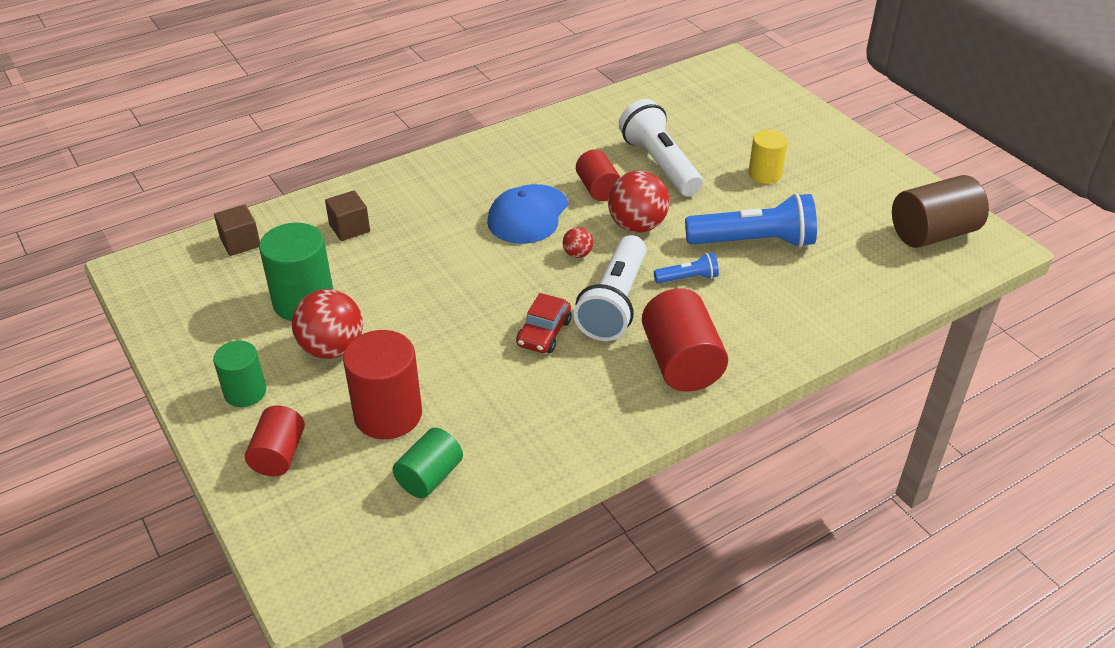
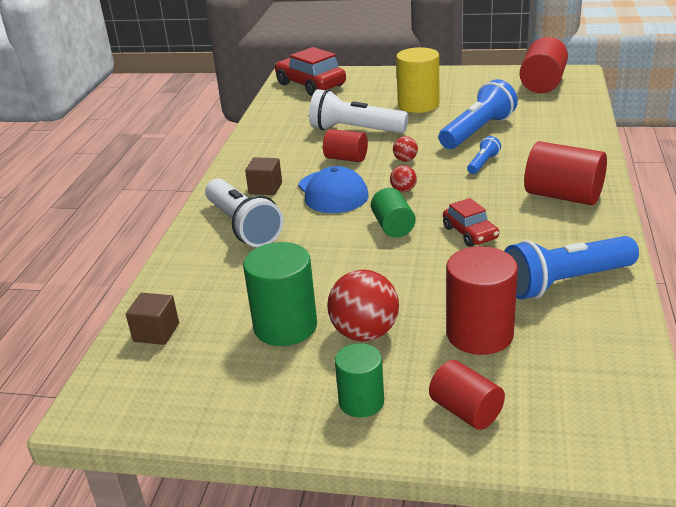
camera: 45 degrees left, 10 degrees down
brown cube [325,190,370,241] -> brown cube moved to [245,157,282,195]
green cylinder [392,427,463,498] -> green cylinder moved to [371,188,416,237]
white flashlight [574,235,646,341] -> white flashlight moved to [205,178,284,247]
red ball [608,171,670,233] -> red ball [393,136,418,162], size x0.49
yellow cylinder [748,130,788,184] -> yellow cylinder [396,47,439,113], size x1.60
brown cylinder [892,175,989,248] -> red cylinder [520,37,568,93]
none -> red car [275,47,346,96]
none -> blue flashlight [505,236,639,299]

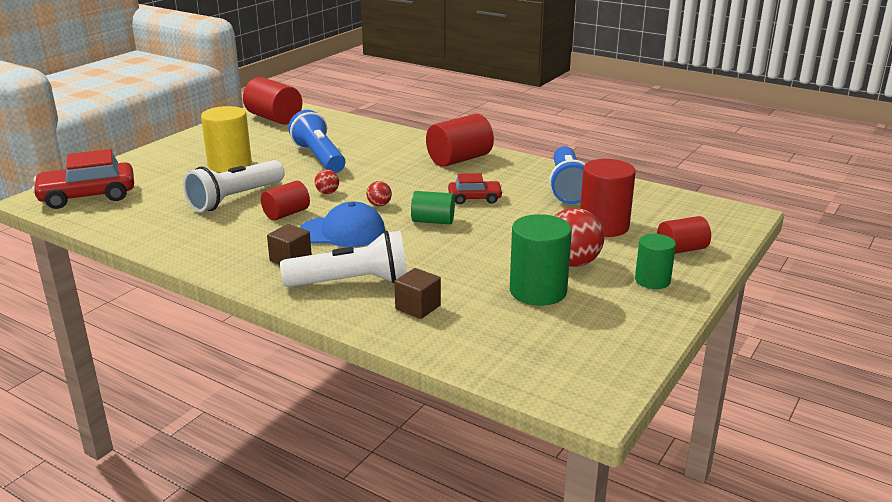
camera: 70 degrees left, 5 degrees down
brown cube [126,293,179,345] -> brown cube moved to [394,268,441,319]
blue flashlight [467,136,501,174] -> none

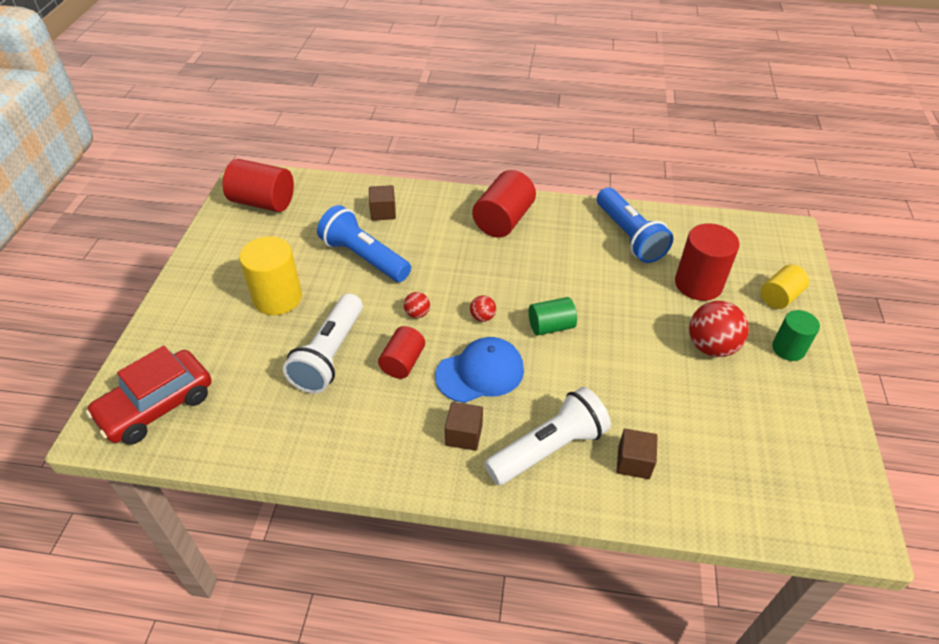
camera: 25 degrees left, 20 degrees up
red car [448,173,503,204] -> none
green cylinder [510,214,572,306] -> none
red cylinder [657,216,711,254] -> yellow cylinder [761,265,809,309]
none -> brown cube [369,185,396,221]

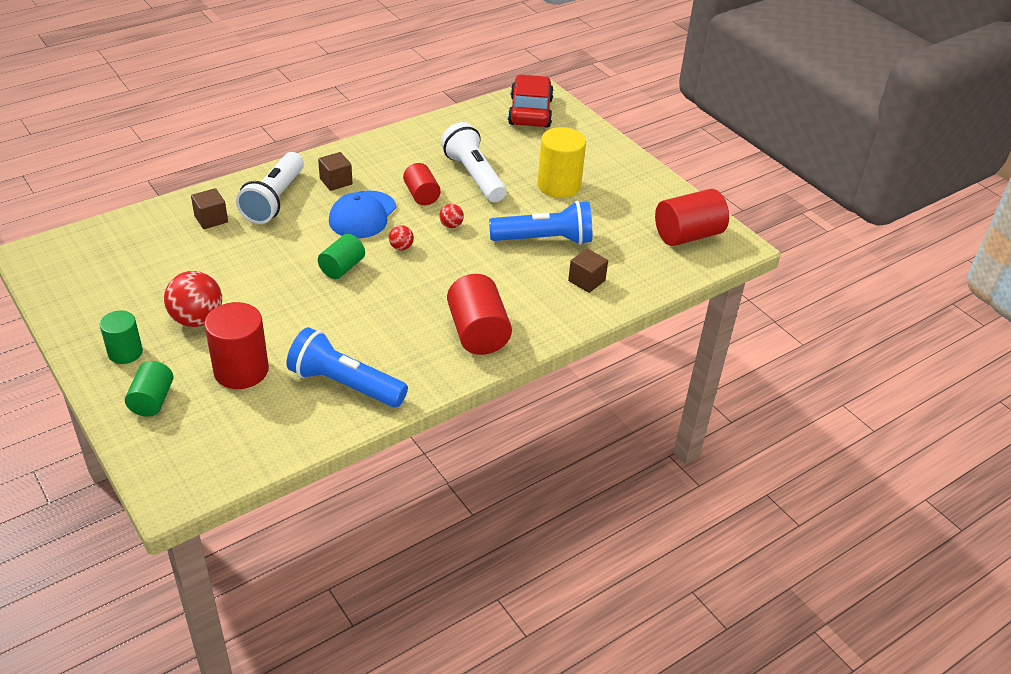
camera: 135 degrees right, 5 degrees down
yellow cylinder [761,265,809,309] -> green cylinder [125,361,173,417]

